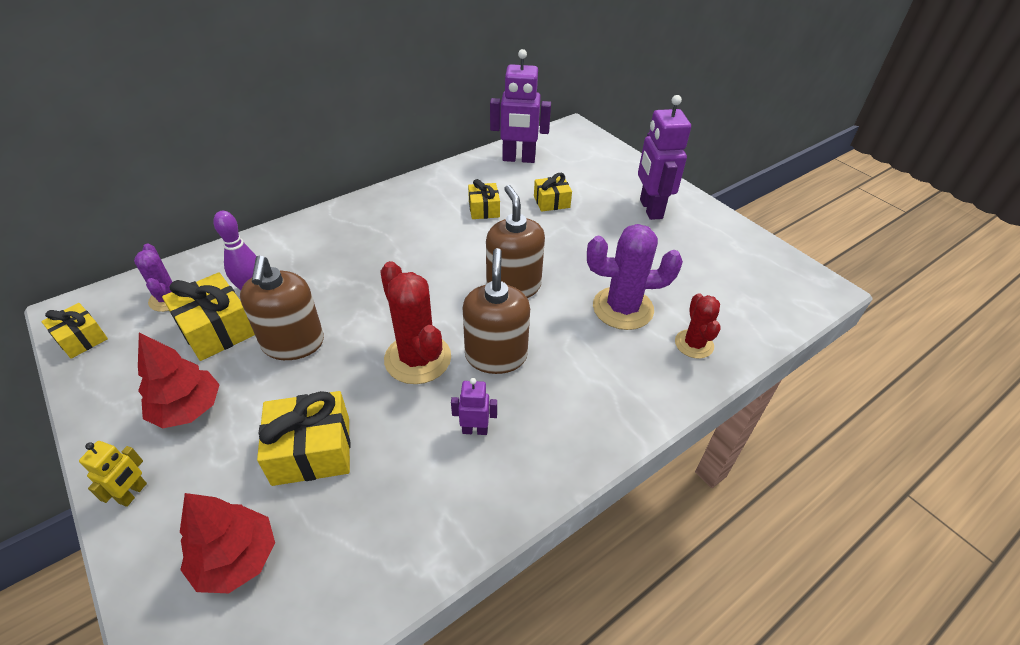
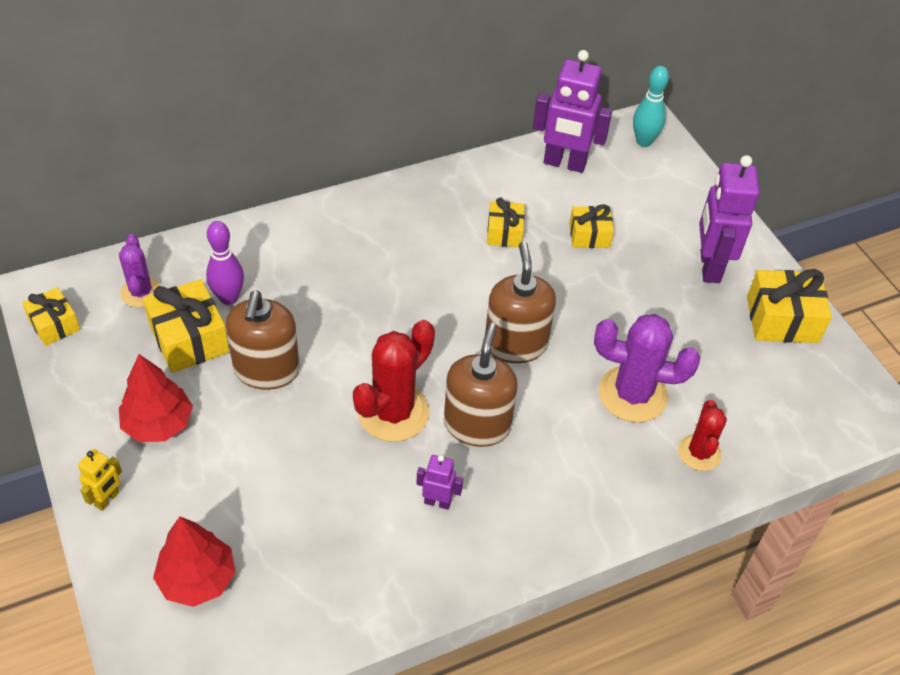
camera: 10 degrees right, 5 degrees up
yellow gift [257,391,350,486] -> yellow gift moved to [747,269,832,343]
red cactus [380,261,451,384] -> red cactus turned 60 degrees clockwise [353,320,435,442]
none -> turquoise bowling pin [633,66,669,147]

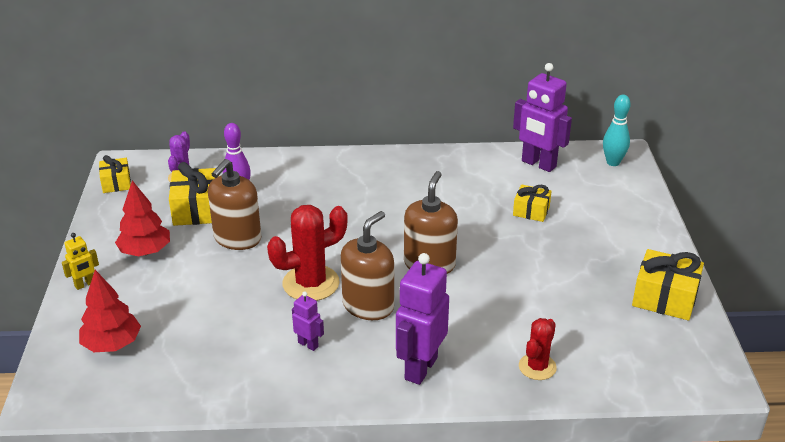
camera: 25 degrees right, 15 degrees down
yellow gift [487,198,525,247] -> none
purple cactus [594,314,700,423] -> none
purple robot [699,155,760,283] -> purple robot moved to [396,253,449,385]

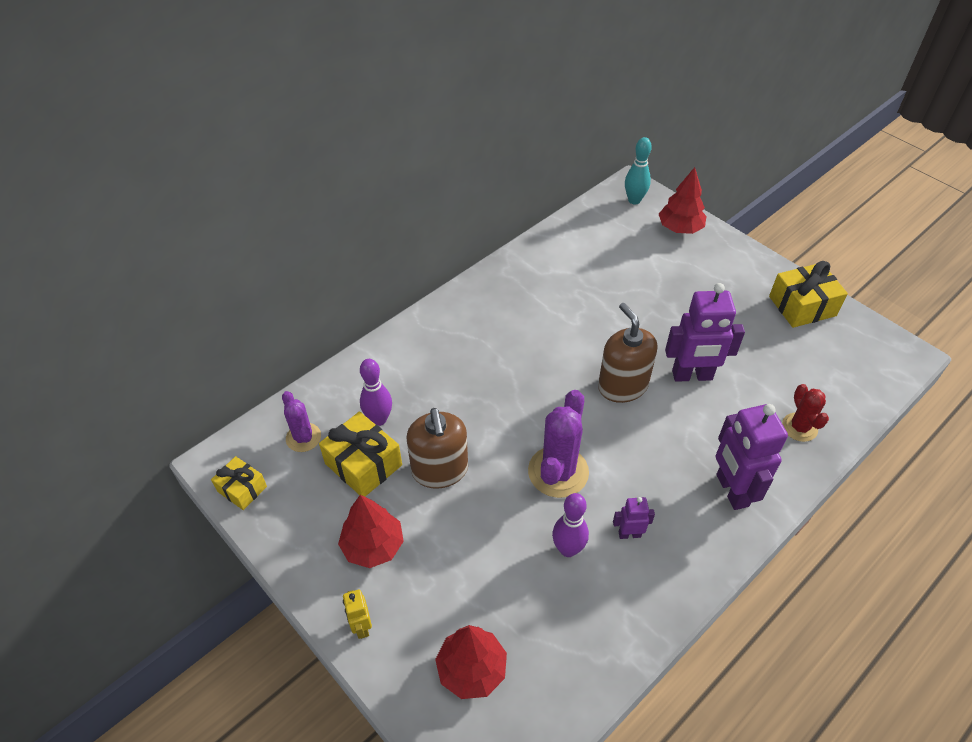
camera: 40 degrees left, 15 degrees up
yellow robot [62,233,99,290] -> yellow robot turned 150 degrees clockwise [343,589,372,639]
red cactus [267,205,348,301] -> purple cactus [528,390,589,498]
brown soap dispenser [341,211,394,320] -> none
purple robot [513,63,572,172] -> purple robot moved to [665,283,745,382]
yellow gift [513,185,552,222] -> none
none -> purple bowling pin [552,493,589,557]
none -> red tree [659,167,706,234]

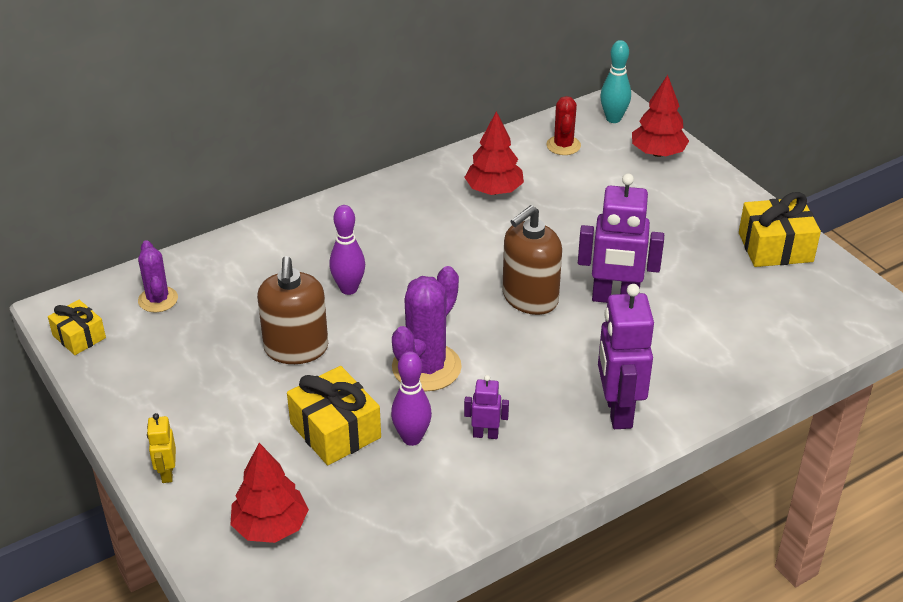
camera: 10 degrees right, 10 degrees down
yellow gift [319,411,402,497] -> yellow gift moved to [287,366,381,465]
red tree [338,495,404,568] -> red tree moved to [464,111,524,195]
purple bowling pin [360,359,392,426] -> purple bowling pin moved to [329,205,365,295]
brown soap dispenser [598,303,657,403] -> brown soap dispenser turned 120 degrees counterclockwise [502,205,562,315]
red cactus [782,384,829,442] -> red cactus moved to [546,96,581,155]

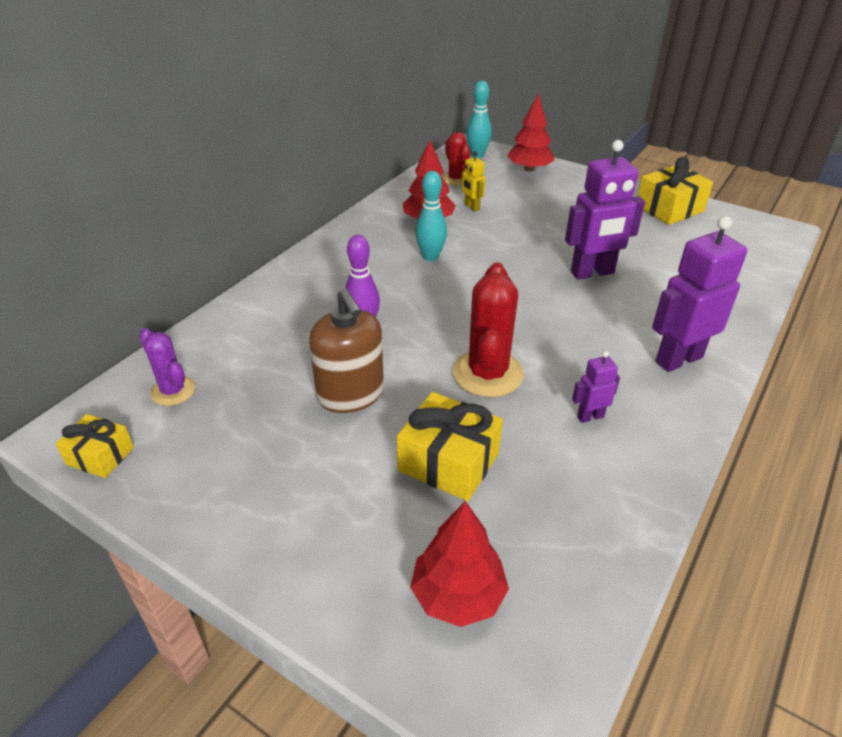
camera: 25 degrees left, 0 degrees up
yellow robot [147,413,176,483] -> yellow robot moved to [461,151,485,211]
purple bowling pin [391,351,432,446] -> none
purple cactus [392,266,462,391] -> red cactus [453,263,524,397]
brown soap dispenser [502,205,562,315] -> none
purple robot [598,284,654,429] -> purple robot turned 90 degrees clockwise [652,216,747,372]
none -> turquoise bowling pin [415,171,447,261]

